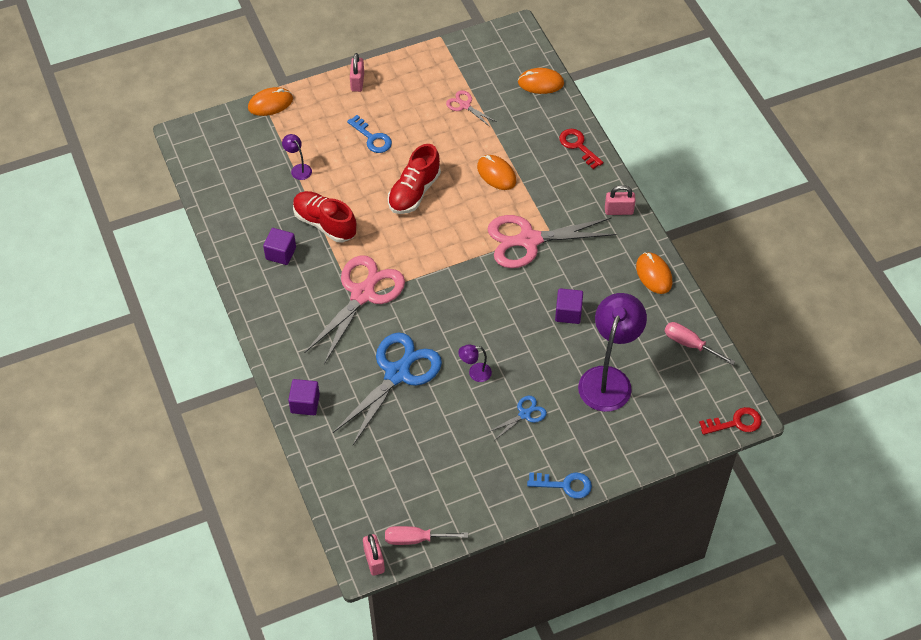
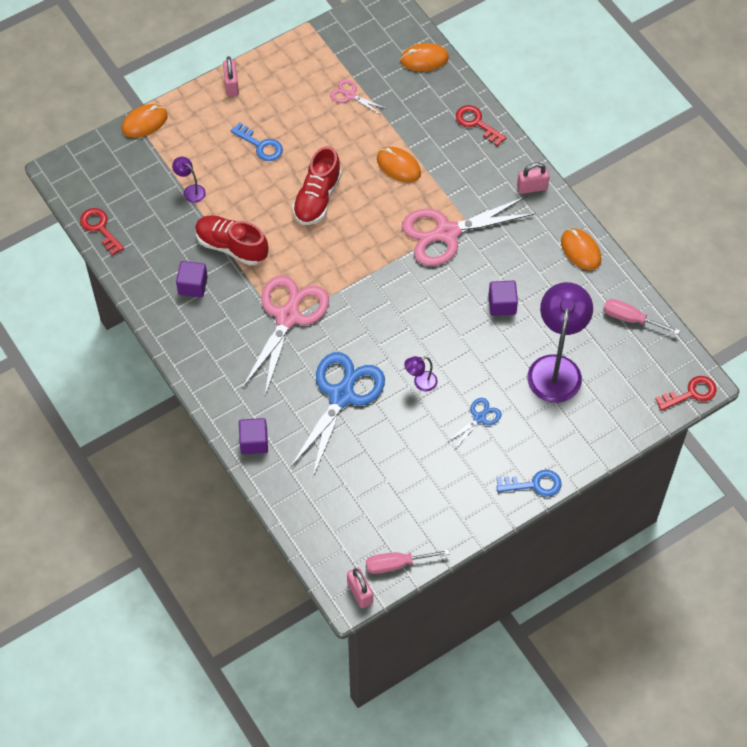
camera: 10 degrees left, 5 degrees up
none -> red key [80,208,124,256]

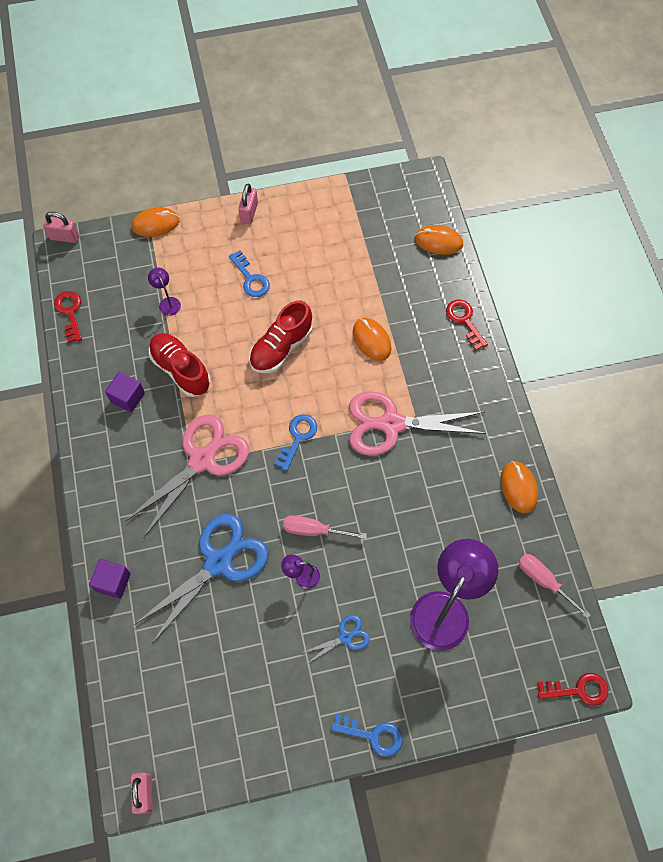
camera: 20 degrees right, 5 degrees up
pink scissors [330,79,387,116] -> none
pink screwdriver [366,549,450,574] -> pink screwdriver moved to [283,515,367,539]
purple cube [489,281,518,316] -> none
pink padlock [517,162,550,194] -> pink padlock moved to [44,212,79,243]
none -> blue key [274,414,317,471]

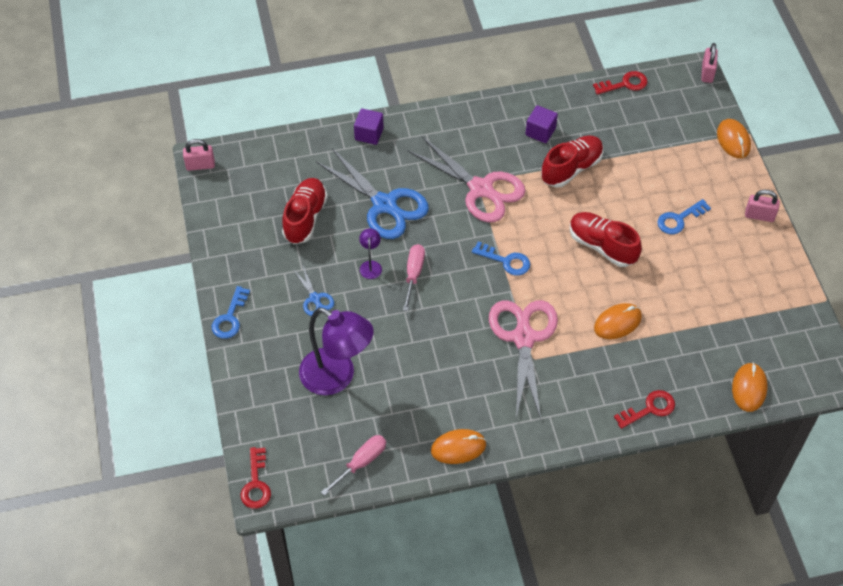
camera: 90 degrees right, 10 degrees down
purple lamp [148,268,181,316] -> none
none -> red shoe [282,178,328,244]

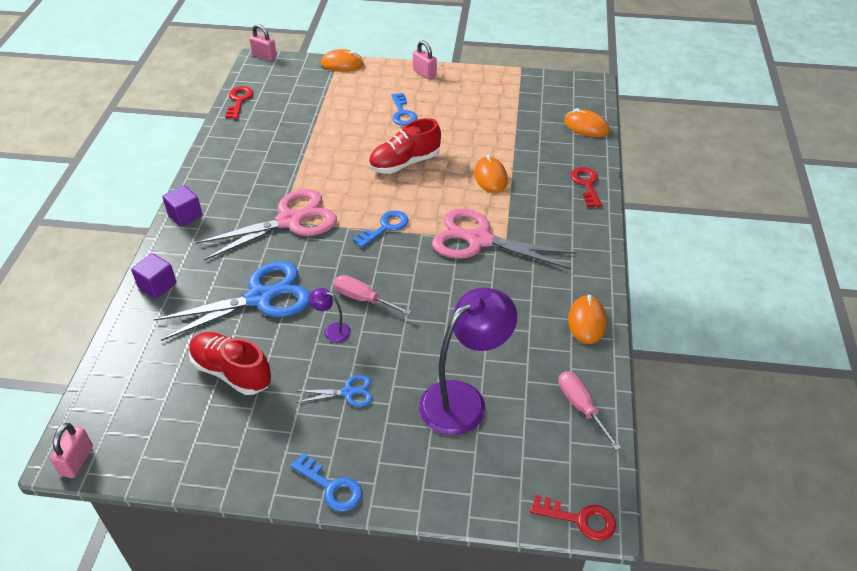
camera: 70 degrees left, 10 degrees down
purple cube [526,105,558,143] -> purple cube moved to [162,185,203,227]
red shoe [541,135,603,187] -> none
pink padlock [745,190,780,222] -> pink padlock turned 75 degrees counterclockwise [413,40,437,80]

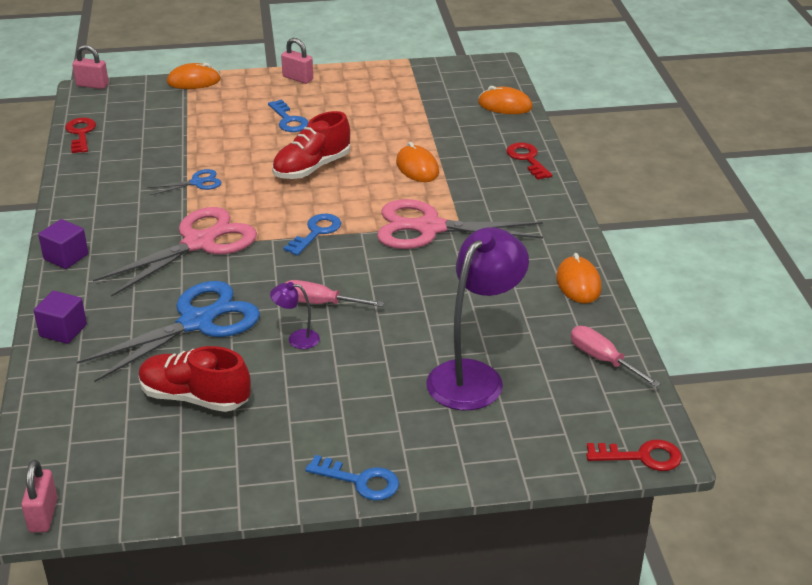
camera: 15 degrees left, 10 degrees down
blue scissors [296,375,373,407] -> blue scissors moved to [147,169,222,195]

